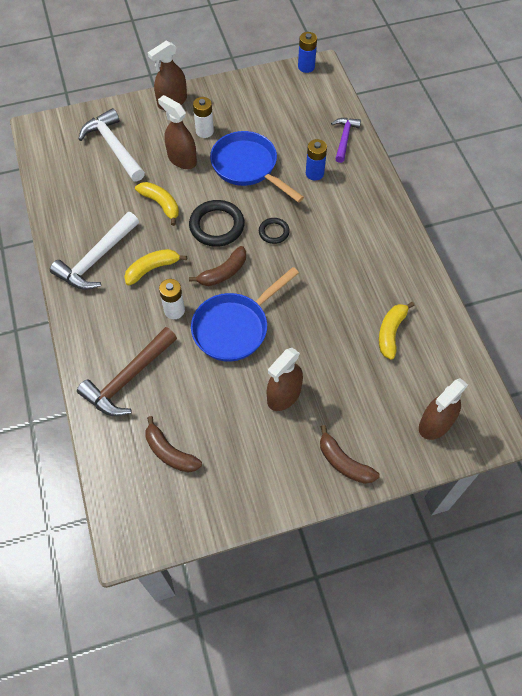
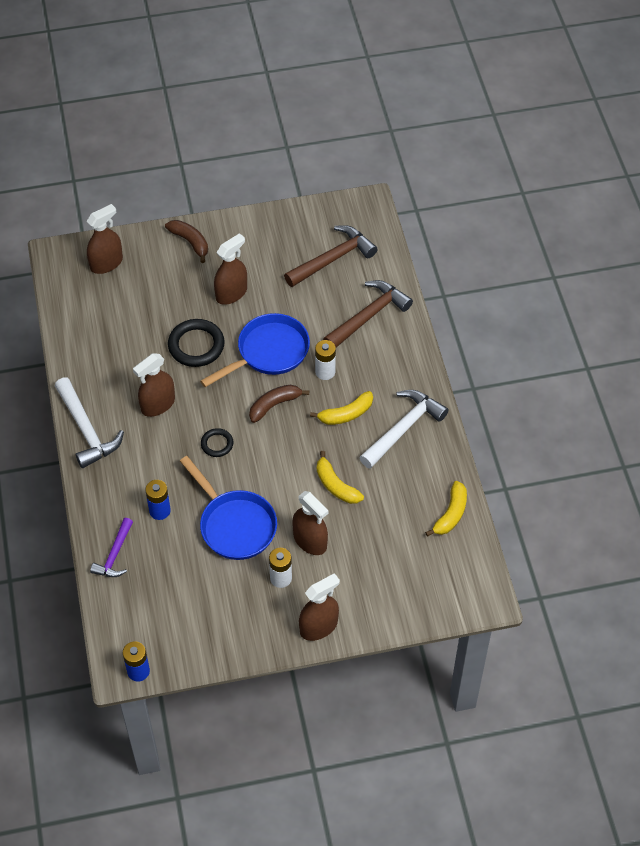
camera: 175 degrees left, 5 degrees down
white hammer [79,108,145,181] -> white hammer moved to [55,377,124,468]
brown banana [145,416,202,473] -> brown hammer [284,225,378,287]
black ring [189,200,245,247] -> black ring moved to [168,319,225,367]
yellow banana [379,302,415,360] -> yellow banana moved to [425,481,467,536]
none -> brown spray bottle [133,353,175,417]

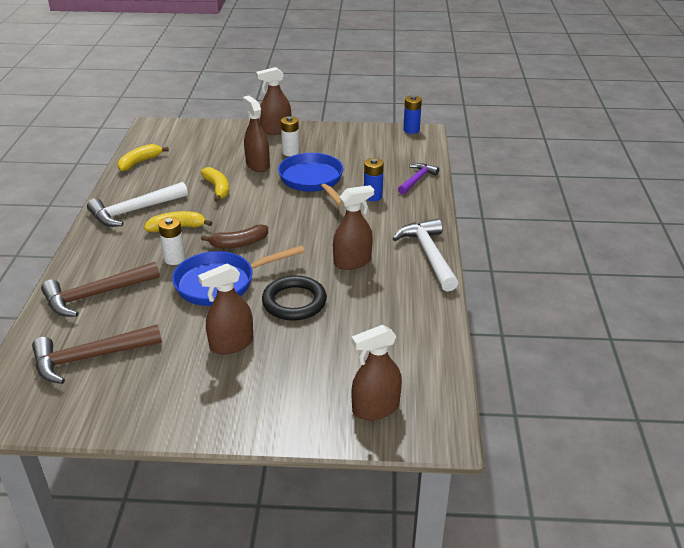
camera: 165 degrees left, 20 degrees down
brown banana [165,220,208,263] -> none
black ring [201,428,234,457] -> none

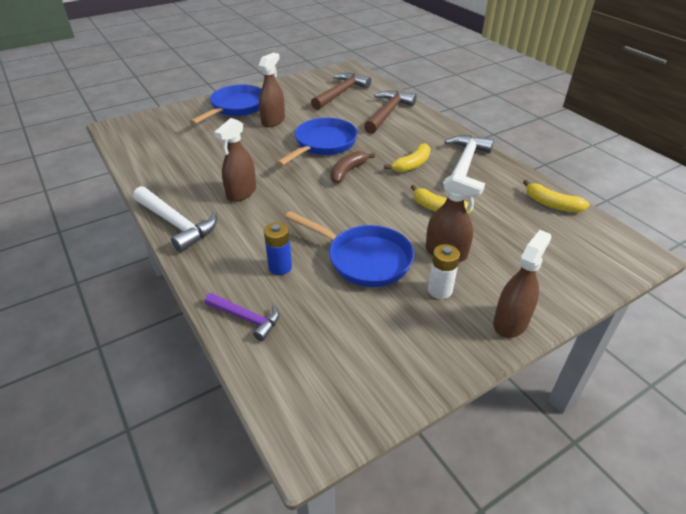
camera: 145 degrees right, 5 degrees up
yellow banana [117,144,169,171] -> yellow banana turned 120 degrees clockwise [523,180,590,212]
white battery [158,217,186,265] -> none
black ring [262,275,327,321] -> none
brown spray bottle [351,325,402,420] -> none
purple hammer [398,163,439,194] -> purple hammer turned 60 degrees counterclockwise [205,293,279,341]
blue battery [403,95,422,134] -> none
none -> blue pan [190,85,262,124]

